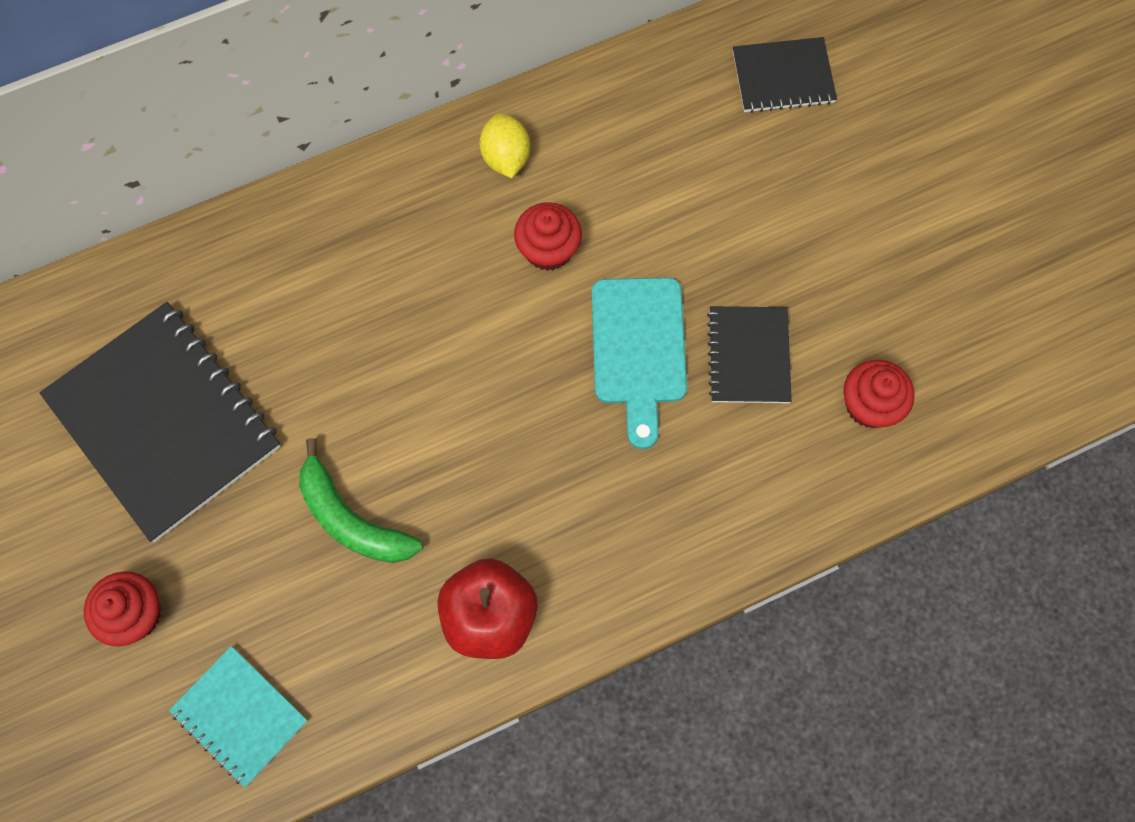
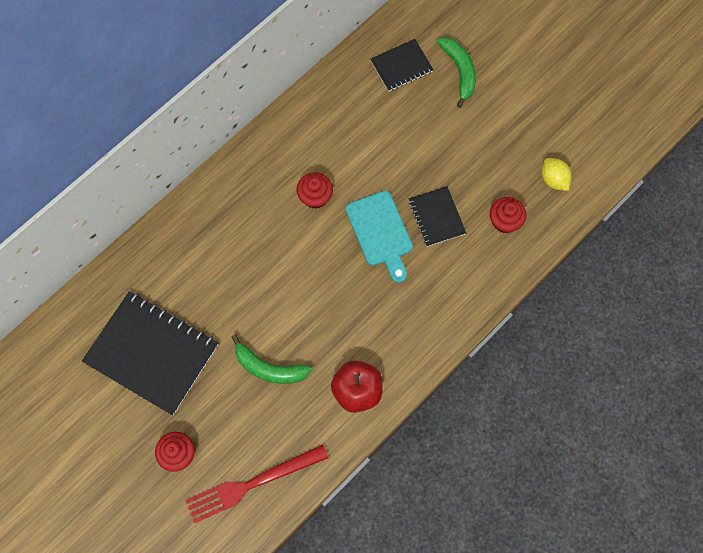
camera: 20 degrees left, 0 degrees up
turquoise notebook [169,646,308,787] -> red fork [185,444,329,523]
yellow lemon [479,113,530,178] -> yellow lemon moved to [542,158,572,191]
none -> green banana [436,37,476,108]

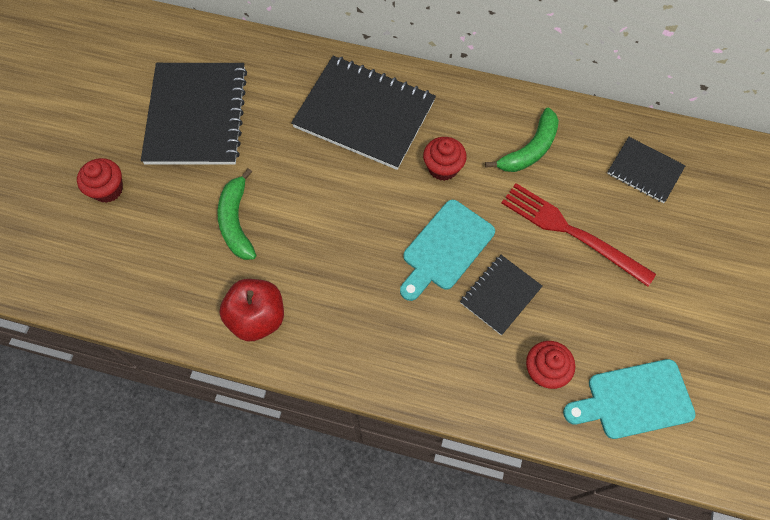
camera: 60 degrees right, 5 degrees down
red fork [185,444,329,523] -> red fork moved to [502,183,656,287]
green banana [436,37,476,108] -> green banana moved to [485,108,559,172]
yellow lemon [542,158,572,191] -> turquoise cutting board [563,359,696,439]
none -> black notebook [291,56,436,170]

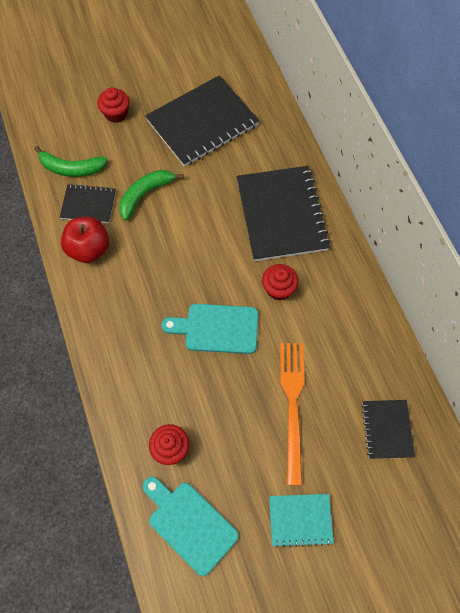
camera: 55 degrees right, 0 degrees up
black notebook [460,255,542,335] -> black notebook moved to [60,184,116,223]
green banana [485,108,559,172] -> green banana moved to [34,146,108,177]
red fork [502,183,656,287] -> orange fork [280,343,305,485]
none -> turquoise notebook [269,494,334,548]

